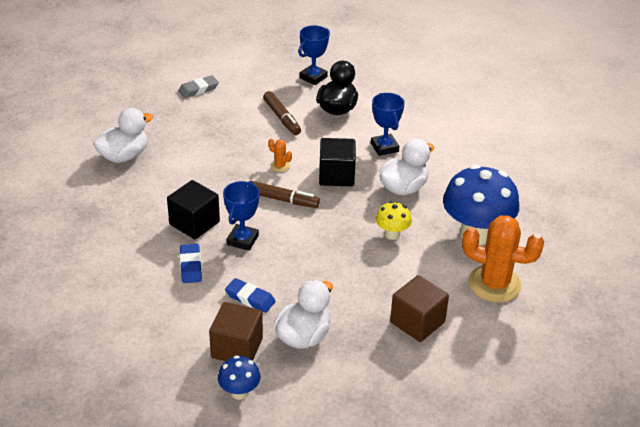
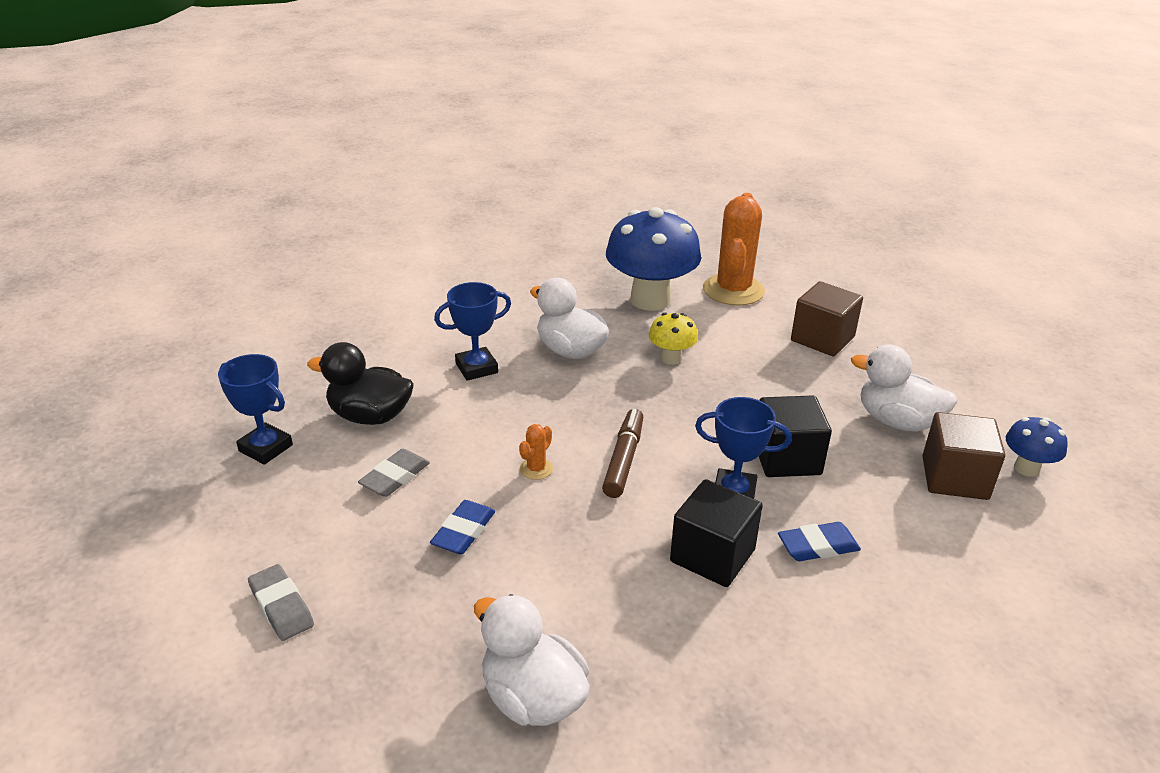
camera: 95 degrees left, 5 degrees down
blue eraser [225,278,276,313] -> blue eraser moved to [430,500,495,555]
brown marker [263,91,301,135] -> grey eraser [358,449,430,497]
black cube [319,138,356,186] -> black cube moved to [759,395,832,477]

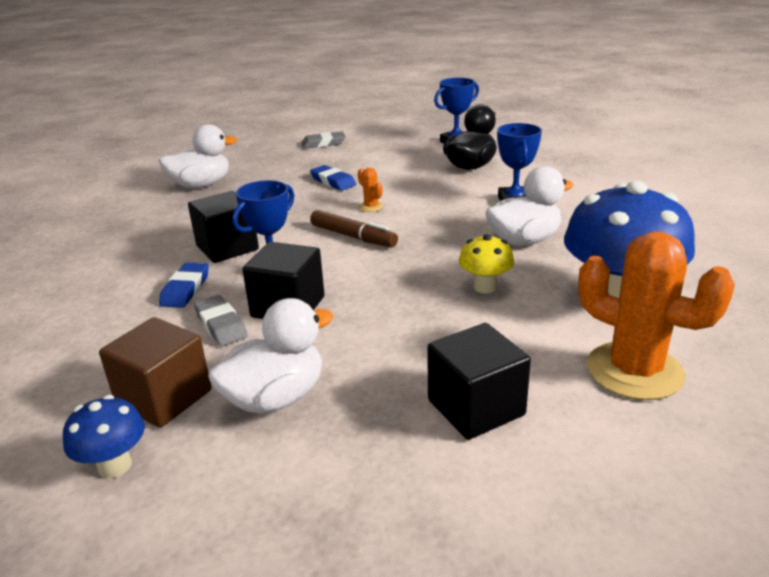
camera: 115 degrees right, 5 degrees down
grey eraser [358,449,430,497] -> grey eraser moved to [194,295,248,347]
brown cube [791,281,863,357] -> black cube [427,323,531,440]

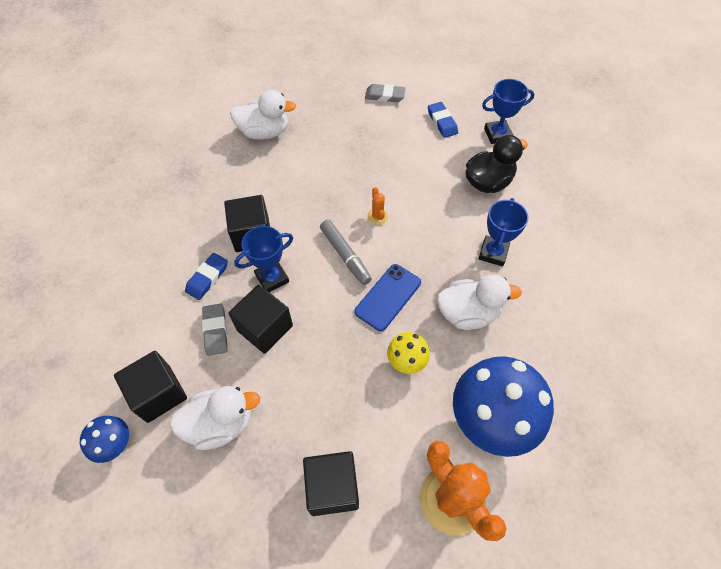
camera: 20 degrees right, 30 degrees up
brown cube [99,317,212,428] -> black cube [114,351,187,423]
blue eraser [310,165,356,191] -> blue eraser moved to [428,102,458,138]
brown marker [310,210,398,248] -> grey marker [320,220,372,285]
none -> blue phone [354,264,421,331]

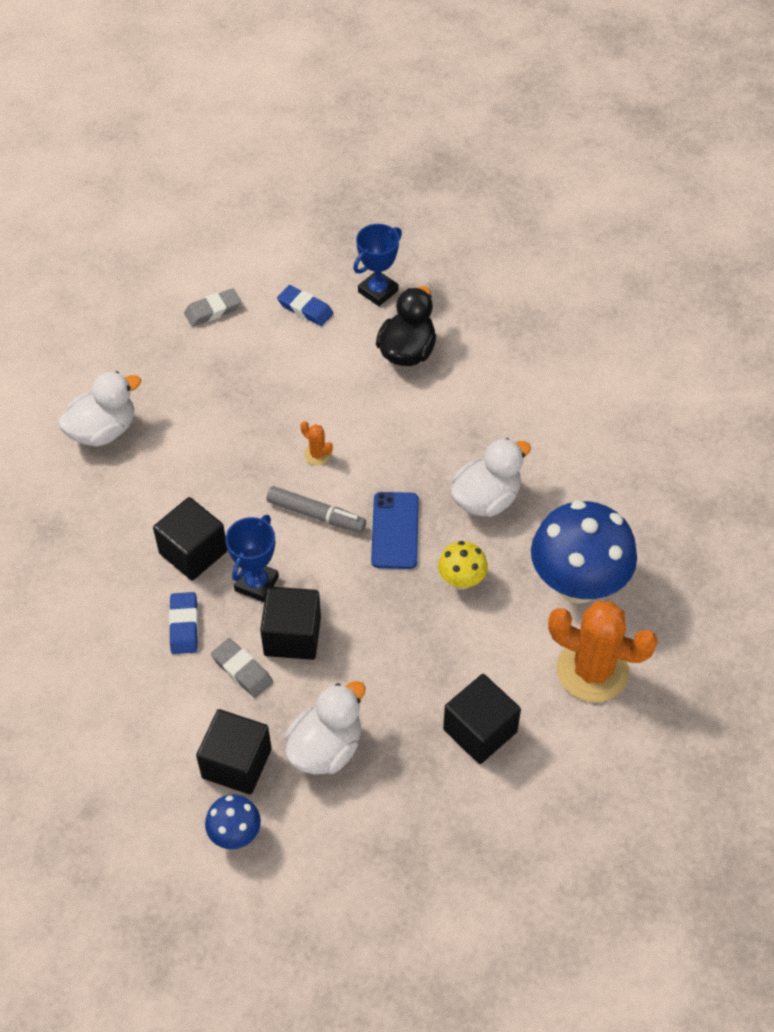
camera: 35 degrees left, 5 degrees down
blue trophy [479,198,529,266] -> none

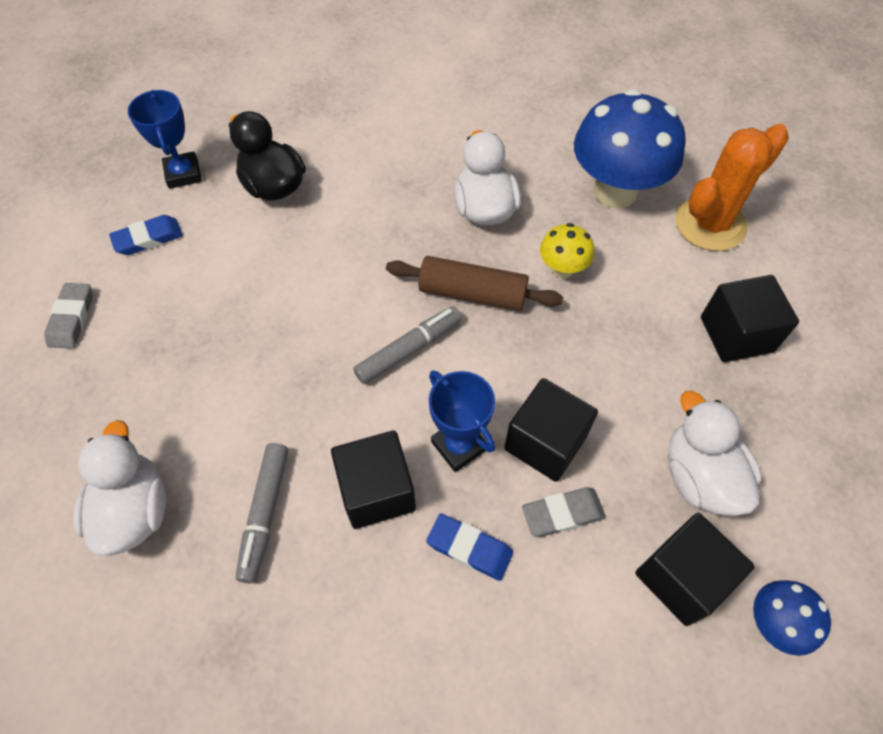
camera: 60 degrees left, 5 degrees up
orange cactus [300,421,333,465] -> none
blue phone [371,492,419,569] -> brown rolling pin [386,256,563,311]
none -> grey marker [235,443,288,583]

